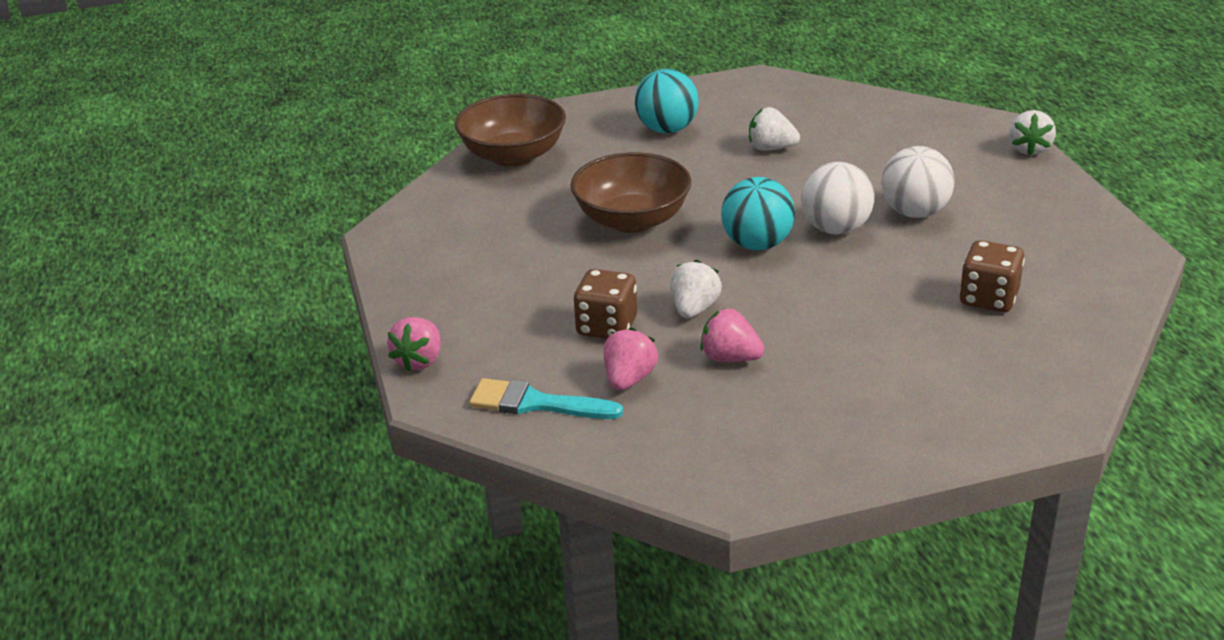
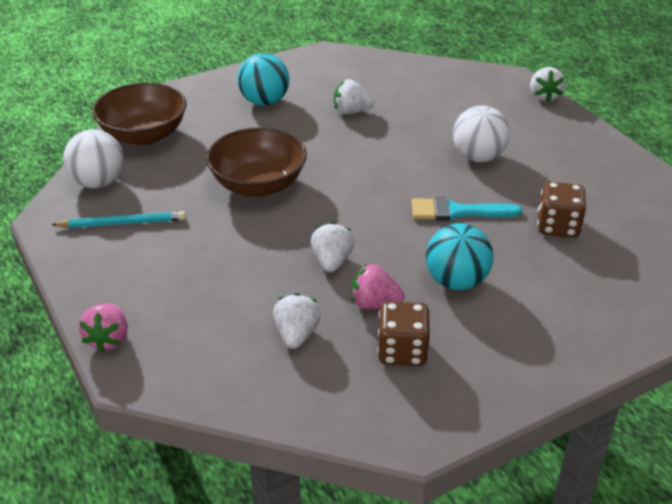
camera: 15 degrees left, 5 degrees up
turquoise brush [469,378,623,419] -> turquoise brush moved to [412,197,522,221]
brown dice [573,269,637,339] -> brown dice moved to [377,301,430,366]
pink strawberry [604,328,658,391] -> white strawberry [273,293,321,349]
turquoise ball [721,177,795,250] -> turquoise ball moved to [426,223,493,290]
white ball [801,162,874,234] -> white ball moved to [63,129,124,188]
none -> turquoise pencil [52,211,186,228]

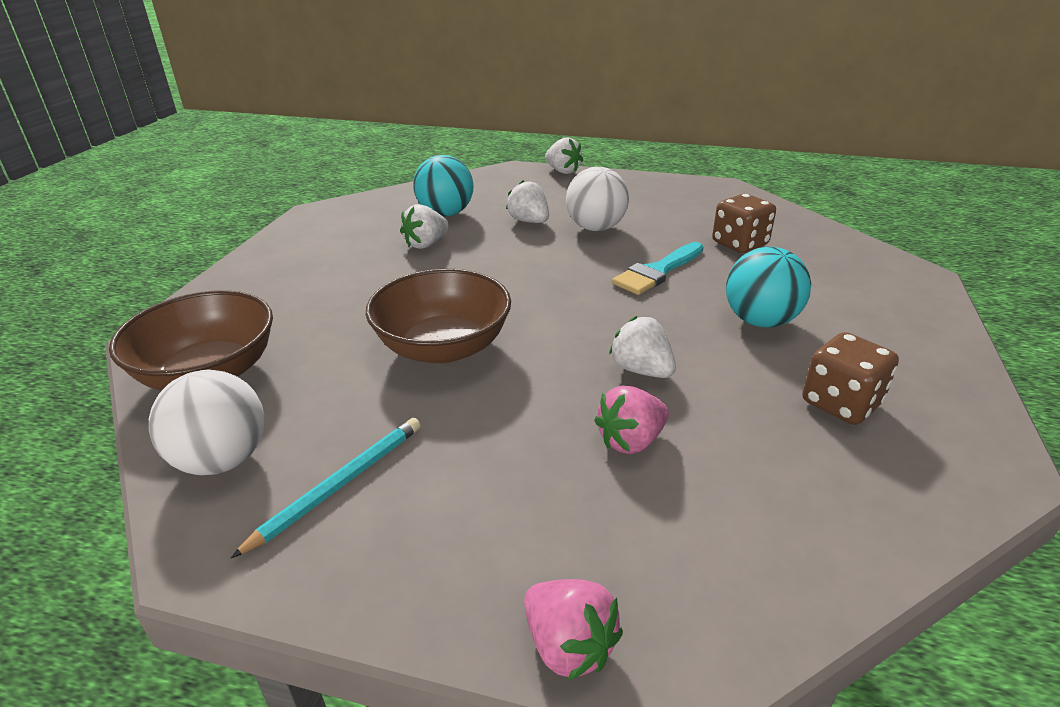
camera: 45 degrees left, 5 degrees down
turquoise ball [238,53,289,106] -> turquoise ball moved to [413,155,474,216]
white strawberry [273,293,321,349] -> white strawberry moved to [506,180,549,223]
pink strawberry [351,264,405,309] -> pink strawberry moved to [594,386,669,454]

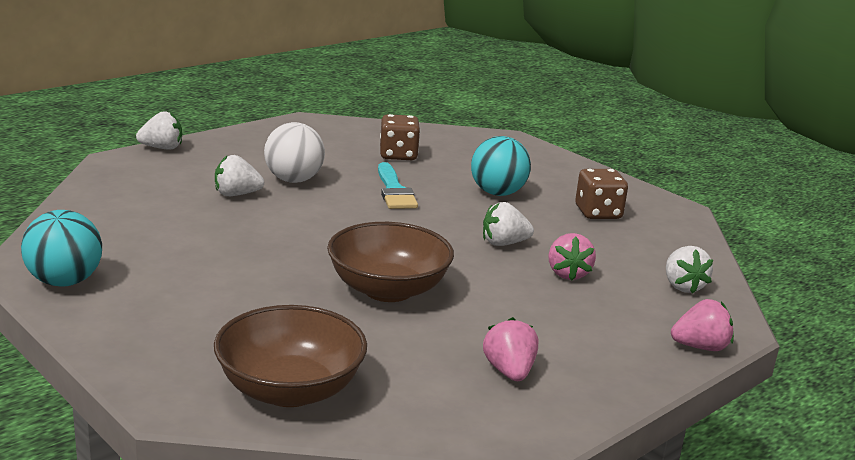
camera: 60 degrees left, 10 degrees down
white ball [149,370,264,475] -> none
turquoise pencil [231,418,421,558] -> pink strawberry [483,317,538,381]
white strawberry [400,204,449,249] -> white strawberry moved to [666,246,713,294]
turquoise ball [413,155,474,216] -> turquoise ball moved to [21,210,102,287]

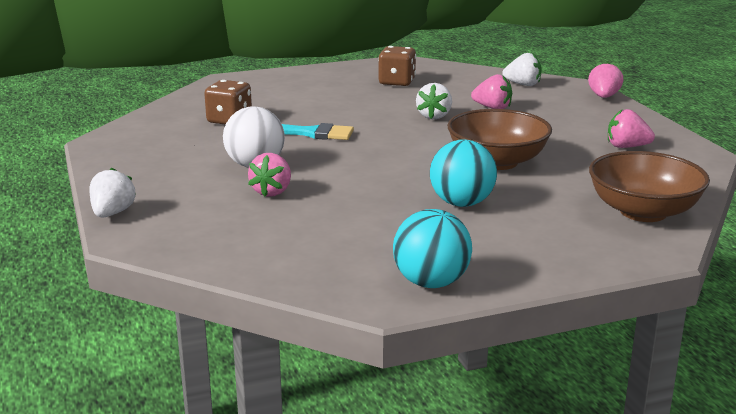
camera: 65 degrees left, 0 degrees up
white strawberry [215,155,264,196] -> pink strawberry [248,153,291,197]
turquoise ball [471,136,531,196] -> turquoise ball moved to [430,139,497,207]

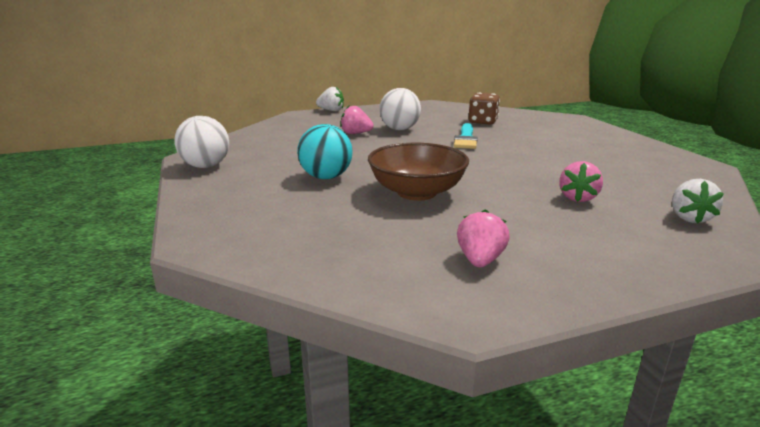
camera: 90 degrees right, 0 degrees up
brown dice [378,46,416,86] -> none
turquoise ball [393,209,472,288] -> white ball [175,116,229,168]
white strawberry [416,83,452,119] -> none
pink strawberry [588,62,623,98] -> none
brown bowl [589,151,710,222] -> none

